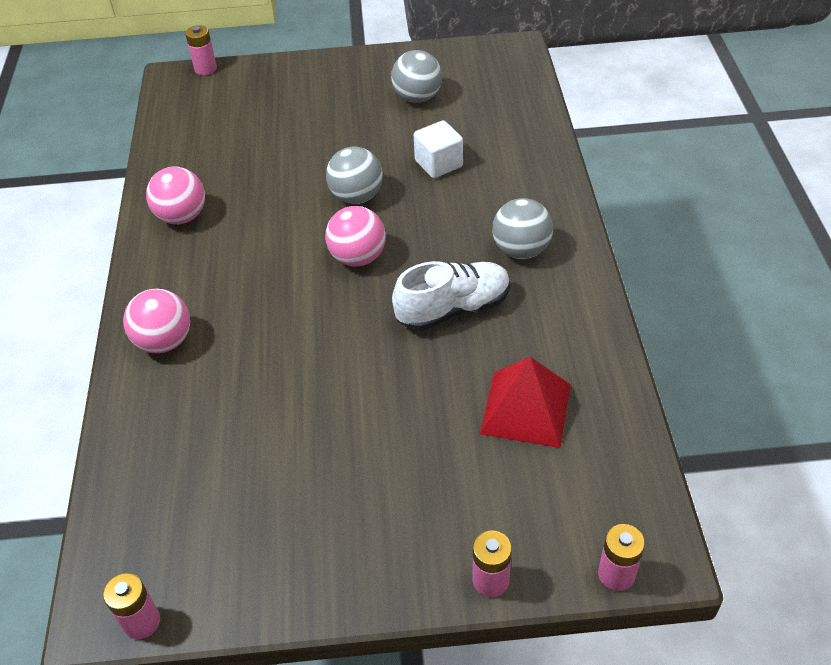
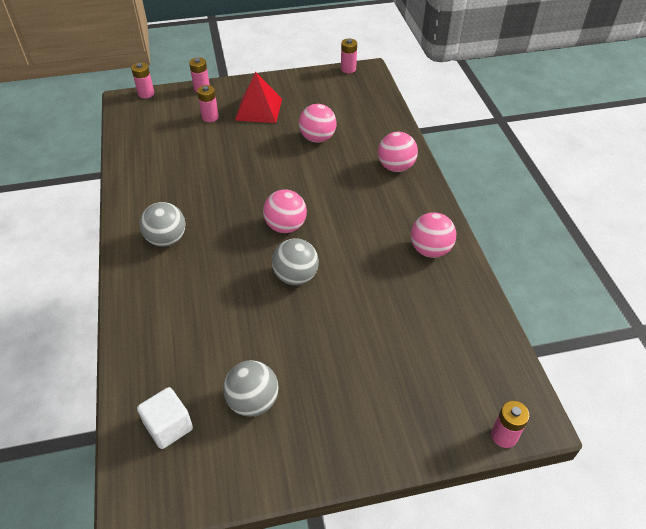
camera: 170 degrees right, 0 degrees up
white shoe [392,261,510,331] -> none
white cube [414,120,463,178] -> white cube moved to [137,387,193,449]
red pyramid [480,357,571,448] -> red pyramid moved to [235,72,282,123]
none -> pink battery [197,85,219,122]
none -> pink ball [299,104,337,143]

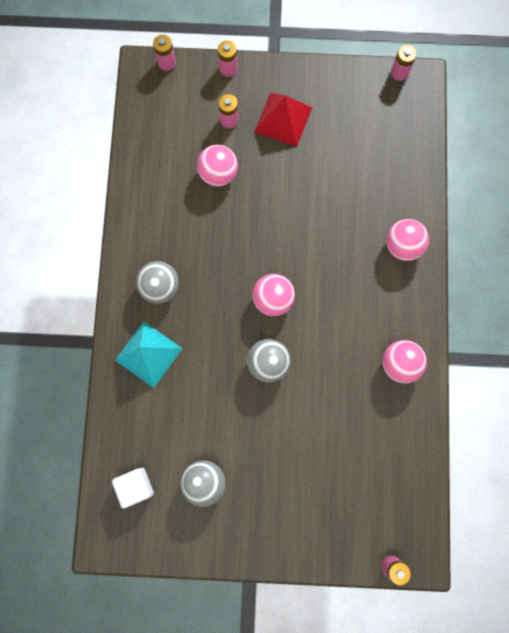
camera: 15 degrees right, 30 degrees up
pink ball [299,104,337,143] -> pink ball moved to [197,145,238,187]
none -> turquoise pyramid [115,322,183,388]

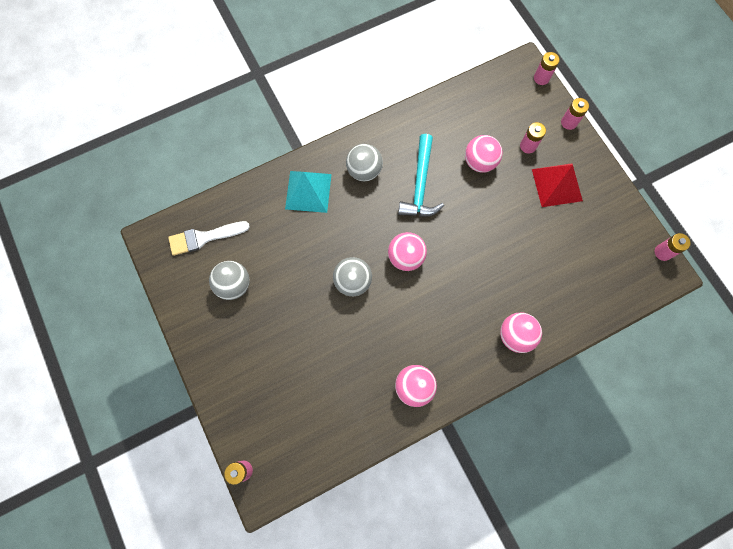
camera: 60 degrees right, 5 degrees down
white cube [112,468,154,508] -> white brush [168,221,250,256]
none -> turquoise hammer [398,134,444,217]

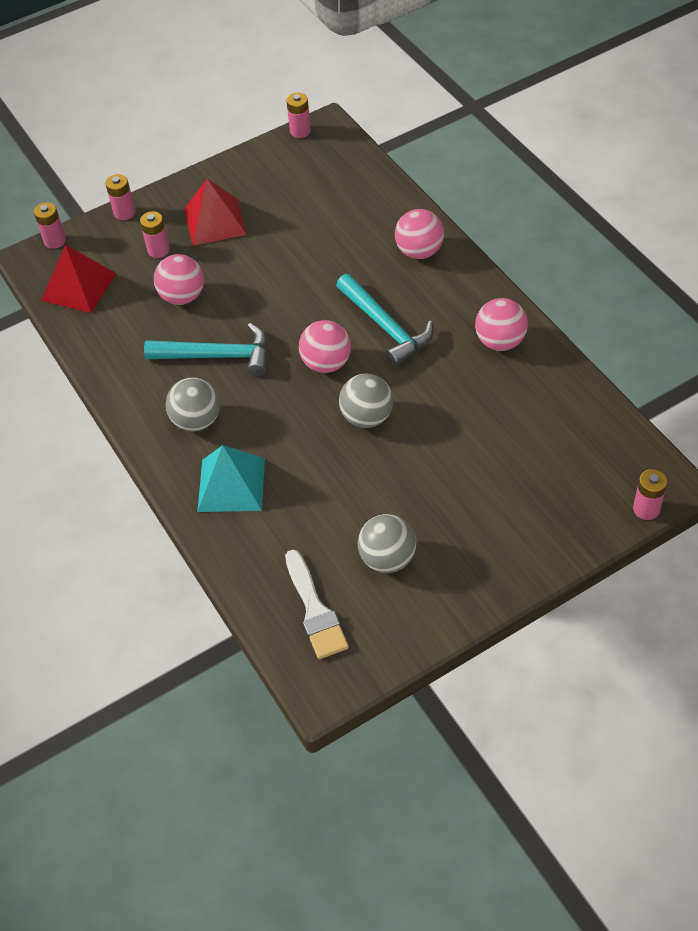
camera: 90 degrees left, 20 degrees down
none -> red pyramid [41,245,116,313]
none -> turquoise hammer [336,274,434,367]

